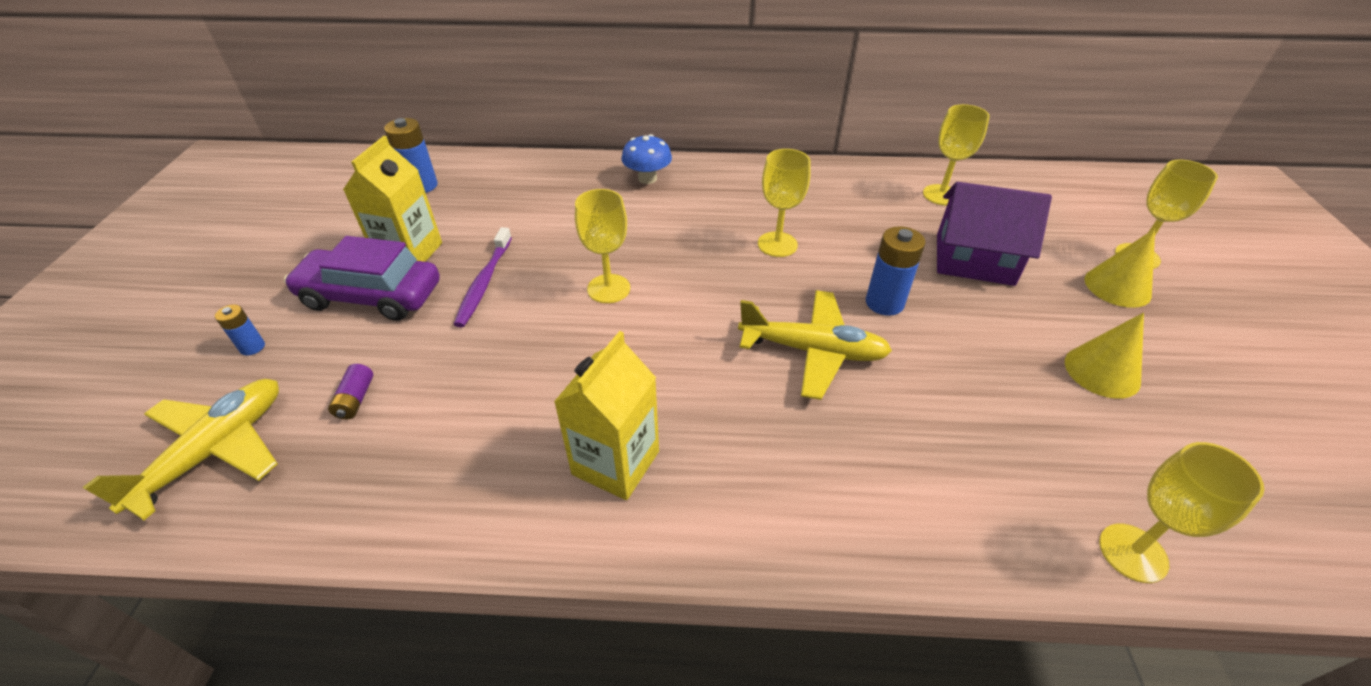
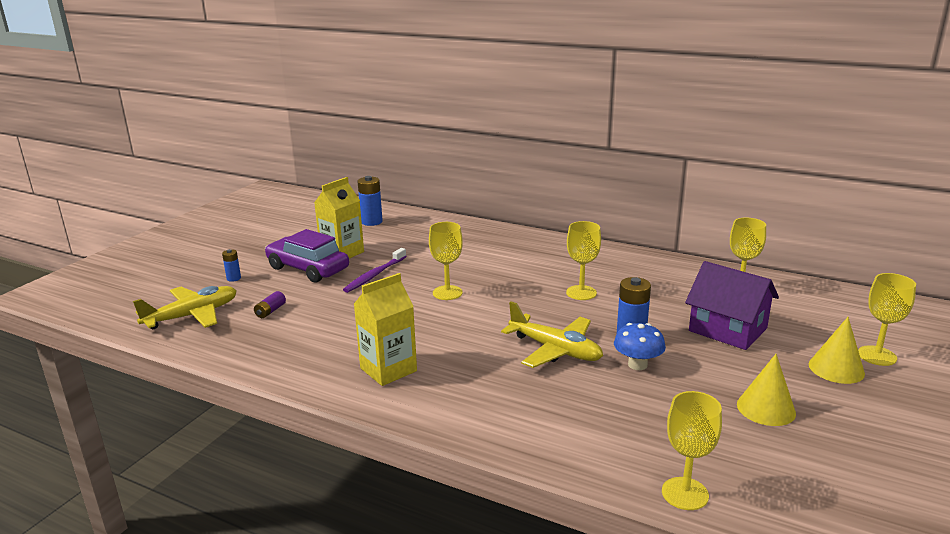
camera: 25 degrees right, 20 degrees down
blue mushroom [622,134,672,184] -> blue mushroom moved to [614,323,666,370]

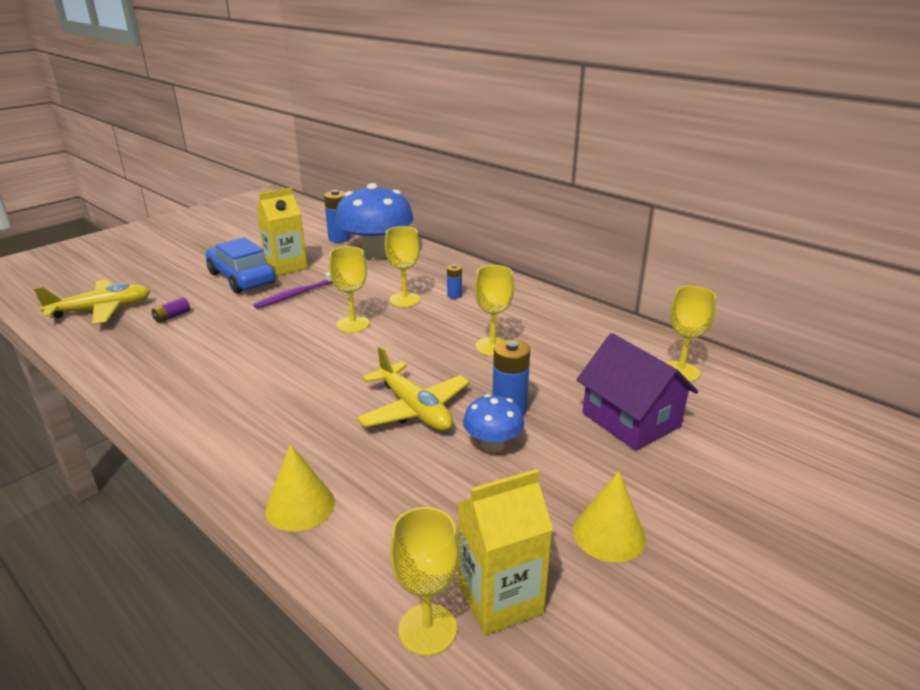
camera: 15 degrees right, 5 degrees up
blue battery [222,249,241,282] -> blue battery moved to [447,264,462,299]
purple car [265,229,349,283] -> blue car [205,237,276,294]
yellow carton [354,273,417,386] -> yellow carton moved to [458,469,553,635]
yellow cone [809,317,865,384] -> yellow cone moved to [265,444,335,532]
yellow goblet [858,273,916,366] -> yellow goblet moved to [385,226,420,307]
none -> blue mushroom [335,183,414,259]

